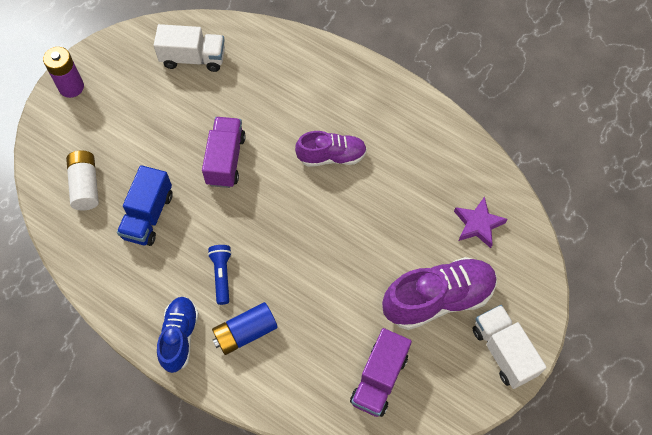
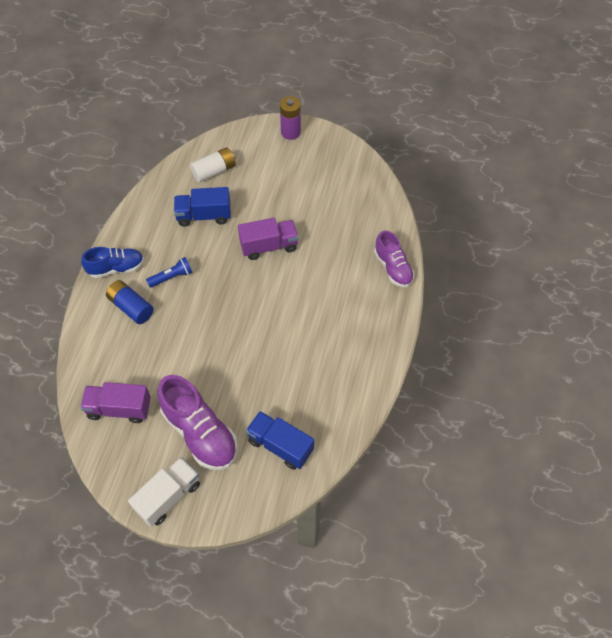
camera: 70 degrees right, 5 degrees down
white truck [154,24,225,72] -> none
purple shoe [295,131,367,167] -> purple shoe moved to [374,230,415,287]
purple star [454,197,507,248] -> blue truck [246,411,314,470]

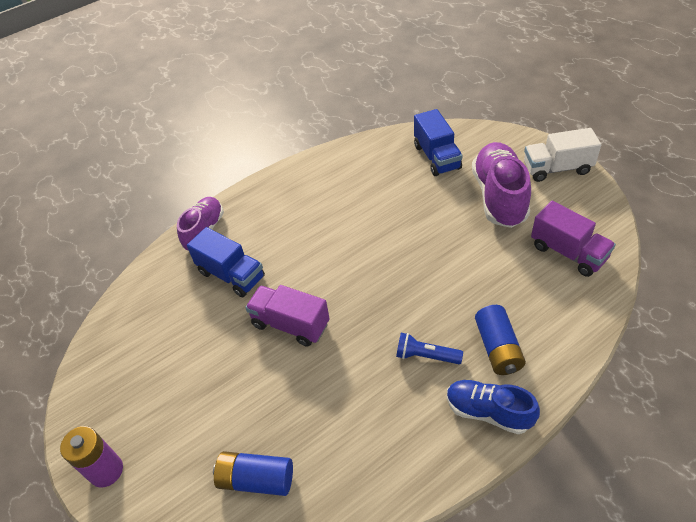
camera: 135 degrees left, 10 degrees down
blue truck [174,187,231,227] -> blue truck moved to [187,227,265,297]
white battery [190,147,236,183] -> blue battery [213,451,293,496]

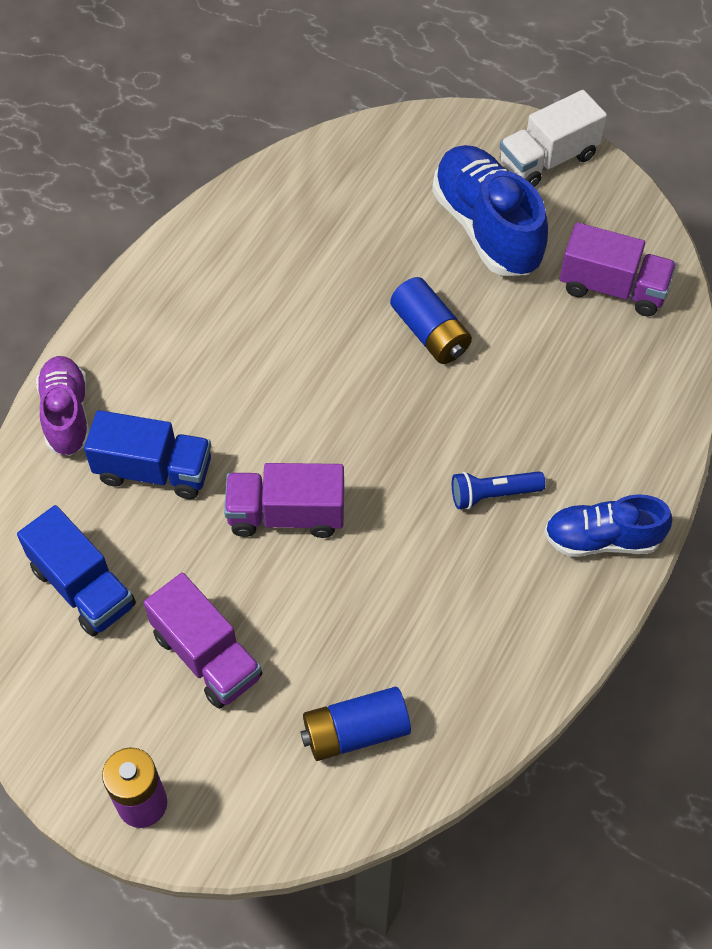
camera: 30 degrees left, 10 degrees up
blue truck [414,109,463,176] -> blue truck moved to [17,505,136,637]
purple shoe [472,142,531,228] -> blue shoe [432,145,548,276]
blue battery [475,305,526,375] -> blue battery moved to [390,277,472,364]
none -> purple truck [144,573,262,709]

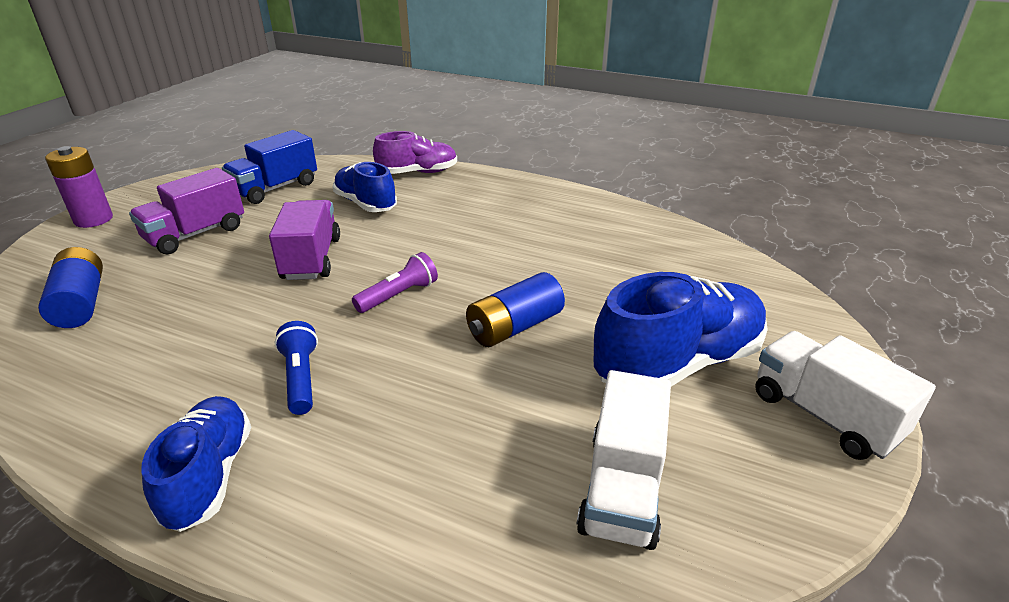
camera: 85 degrees right, 25 degrees down
blue truck [84,410,211,499] -> blue shoe [333,162,397,212]
purple truck [560,222,676,317] -> white truck [577,370,671,550]
none -> purple flashlight [352,252,438,313]

